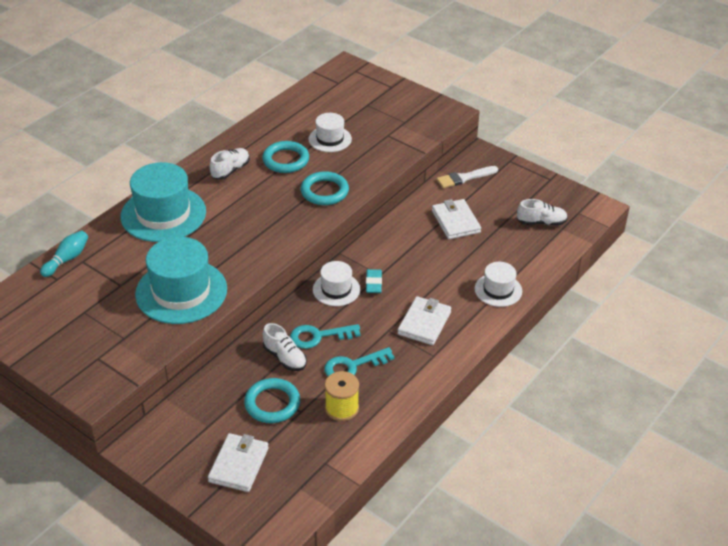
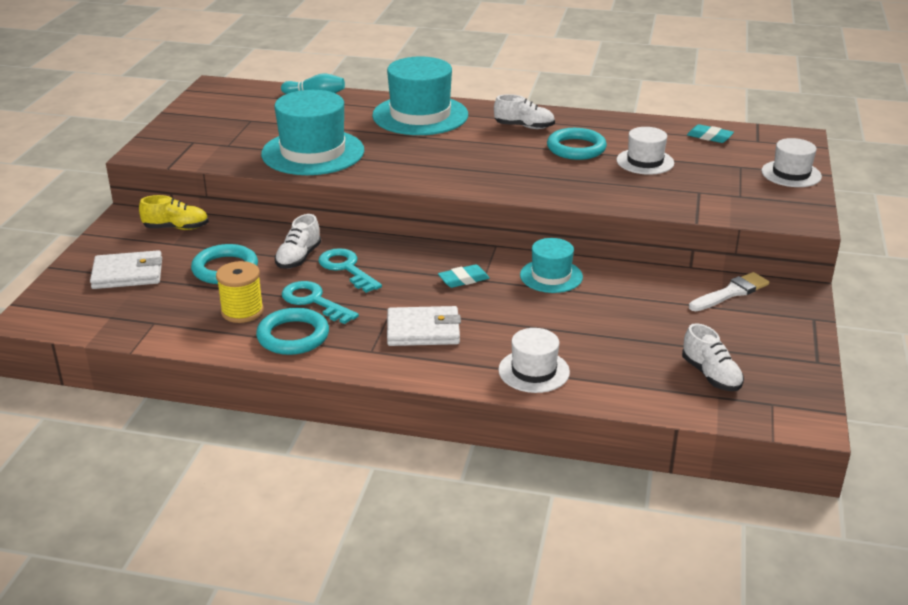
camera: 65 degrees right, 10 degrees down
turquoise ring [301,171,349,205] -> turquoise ring moved to [256,308,329,355]
white hat [313,261,360,306] -> white hat moved to [761,138,822,187]
white wallet [432,199,481,239] -> none
white brush [437,166,498,188] -> white brush turned 105 degrees clockwise [689,272,769,311]
none -> yellow shoe [139,195,209,230]
none -> turquoise hat [520,238,583,293]
none -> turquoise eraser [687,124,734,143]

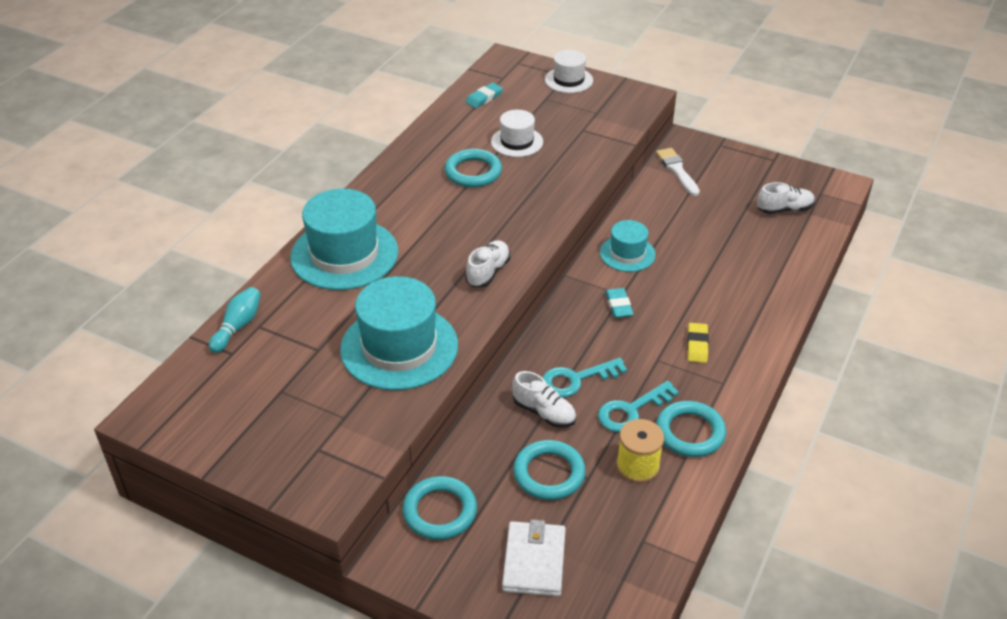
camera: 75 degrees left, 10 degrees up
yellow shoe [139,195,209,230] -> turquoise ring [402,476,477,540]
white wallet [387,306,461,346] -> yellow eraser [687,323,709,363]
white shoe [494,94,555,129] -> white shoe moved to [465,240,510,287]
white hat [498,328,570,393] -> none

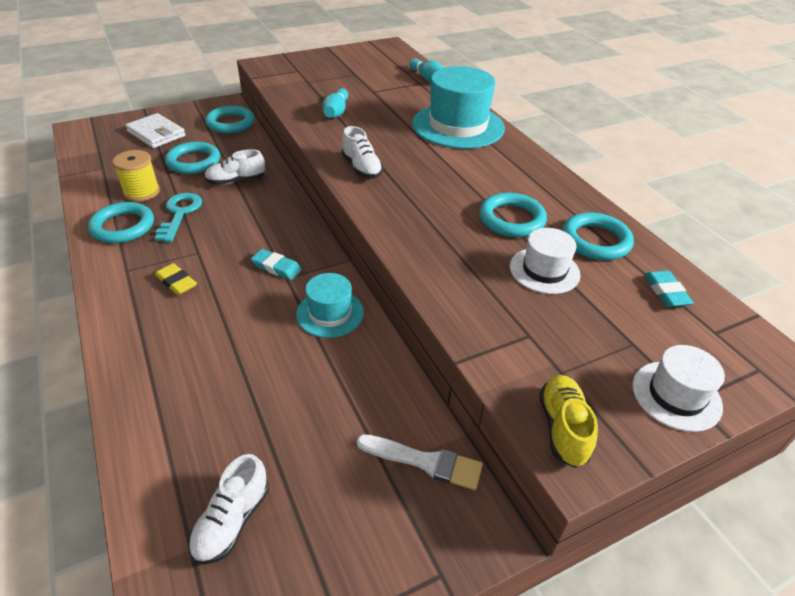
camera: 125 degrees right, 0 degrees up
turquoise hat [340,276,458,390] -> turquoise bowling pin [322,88,348,118]
turquoise key [542,358,627,398] -> none
none -> yellow shoe [539,375,598,468]
none -> turquoise ring [562,212,634,260]

